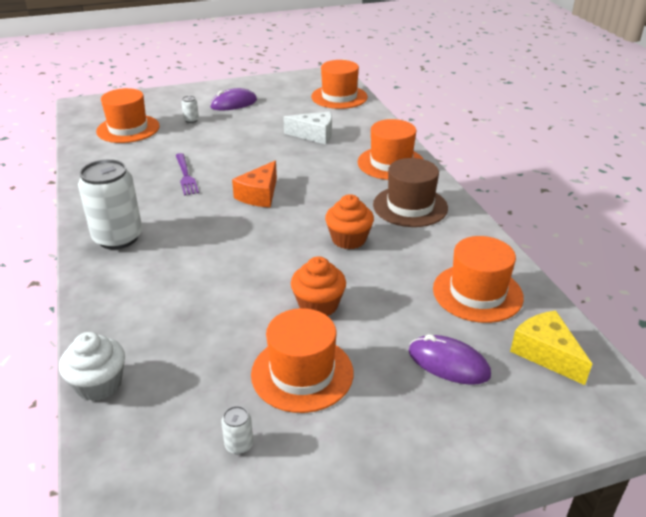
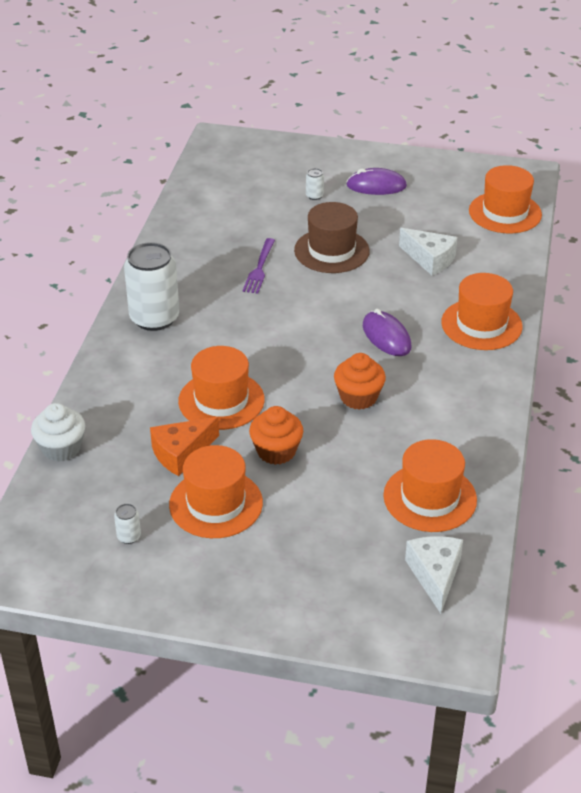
camera: 30 degrees right, 5 degrees up
orange hat [96,88,160,143] -> orange hat moved to [178,346,265,430]
orange cheese [232,160,277,207] -> orange cheese moved to [150,417,219,476]
brown hat [373,158,448,227] -> brown hat moved to [294,202,370,273]
purple mouse [409,334,491,385] -> purple mouse moved to [363,309,411,356]
yellow cheese [510,310,592,385] -> white cheese [405,536,463,614]

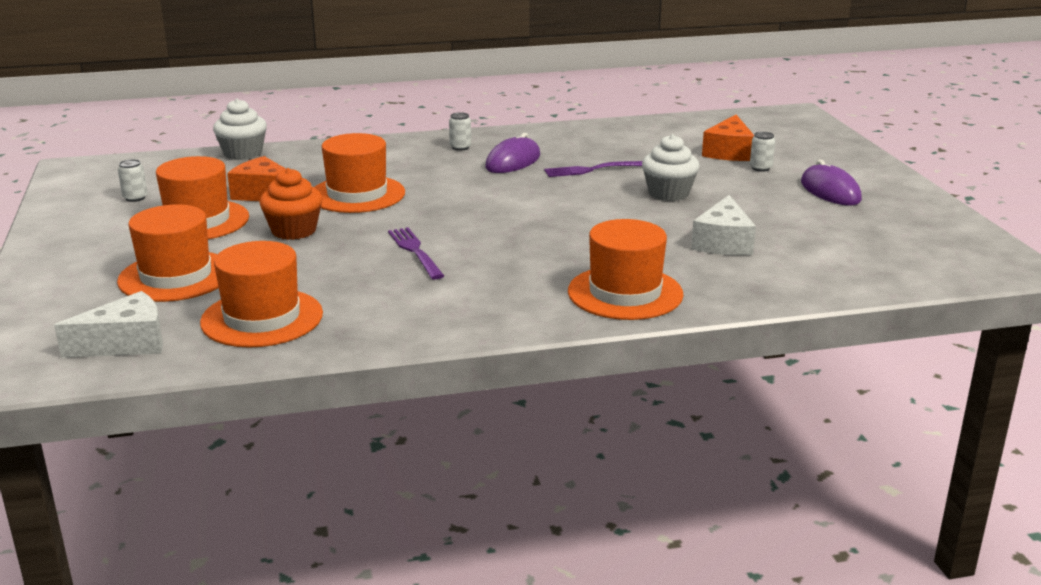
camera: 65 degrees right, 15 degrees down
white can [124,242,179,331] -> white can [449,112,471,151], size x0.40
brown hat [294,202,370,273] -> white cupcake [642,134,700,201]
orange cupcake [334,353,386,410] -> purple fork [388,227,444,280]
purple mouse [363,309,411,356] -> purple mouse moved to [485,133,540,173]
orange hat [469,165,542,233] -> orange hat moved to [117,205,219,302]
none -> orange cheese [702,115,754,161]

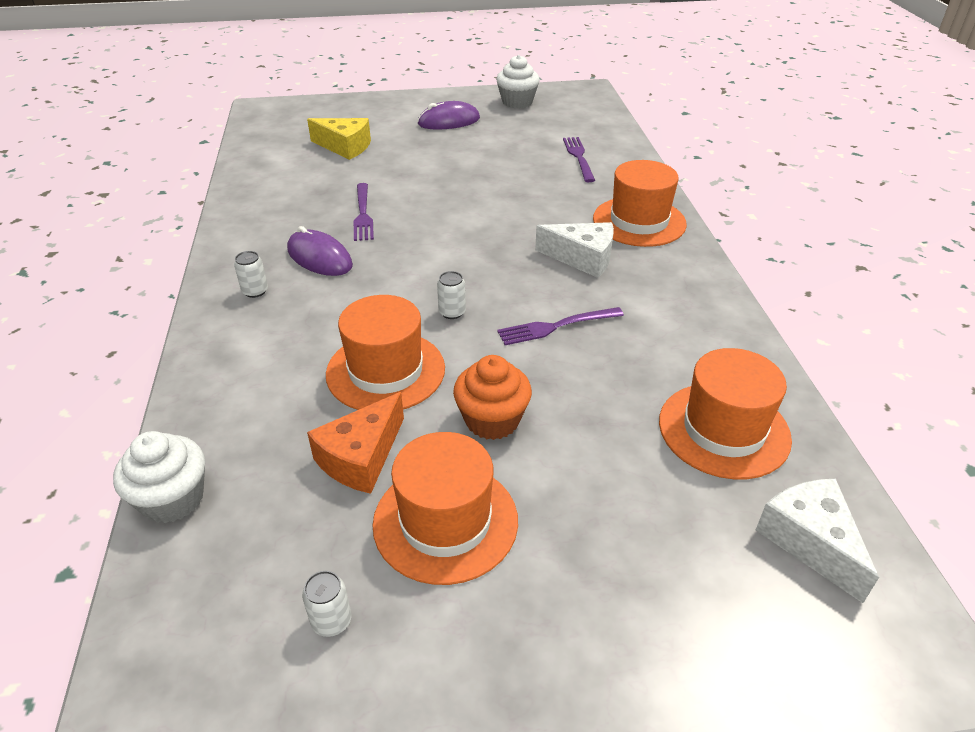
camera: 85 degrees left, 15 degrees up
orange hat [117,205,219,302] -> none
white cupcake [642,134,700,201] -> white cupcake moved to [496,55,540,108]
white cheese [691,195,756,255] -> white cheese moved to [535,222,614,278]
orange cheese [702,115,754,161] -> yellow cheese [307,118,371,160]
white can [750,132,775,172] -> white can moved to [437,271,466,319]
none -> purple fork [563,137,595,182]

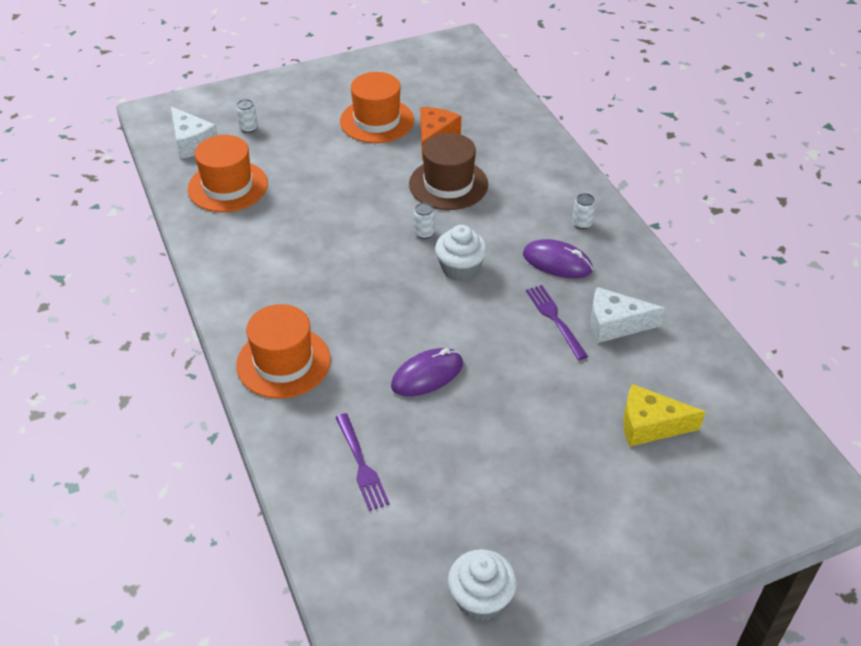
camera: 165 degrees right, 5 degrees up
white cupcake [113,431,205,523] -> white cupcake moved to [435,225,487,282]
white can [302,571,351,637] -> white can moved to [236,99,258,133]
orange hat [326,295,445,410] -> brown hat [409,133,488,210]
purple mouse [417,101,480,130] -> purple mouse moved to [391,348,463,396]
orange cupcake [453,355,532,440] -> none
purple fork [497,307,624,345] -> none
white cheese [535,222,614,278] -> white cheese moved to [590,287,665,343]

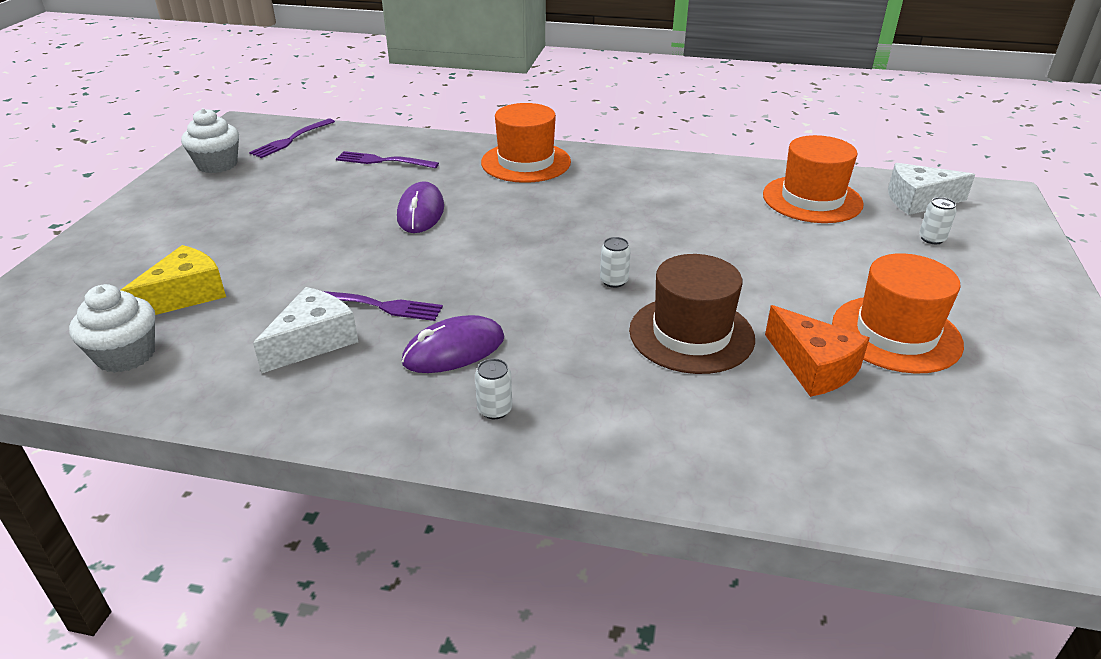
camera: 125 degrees right, 10 degrees down
white cupcake [435,225,487,282] -> white cupcake moved to [69,284,155,373]
none -> purple fork [249,118,335,158]

